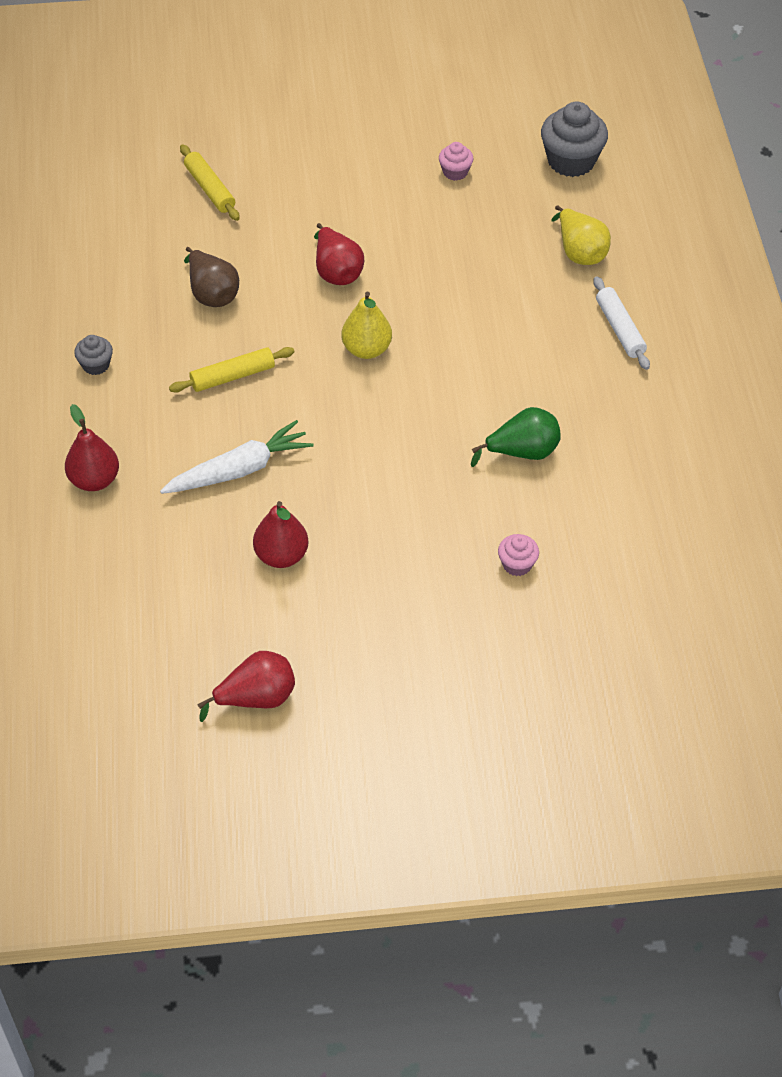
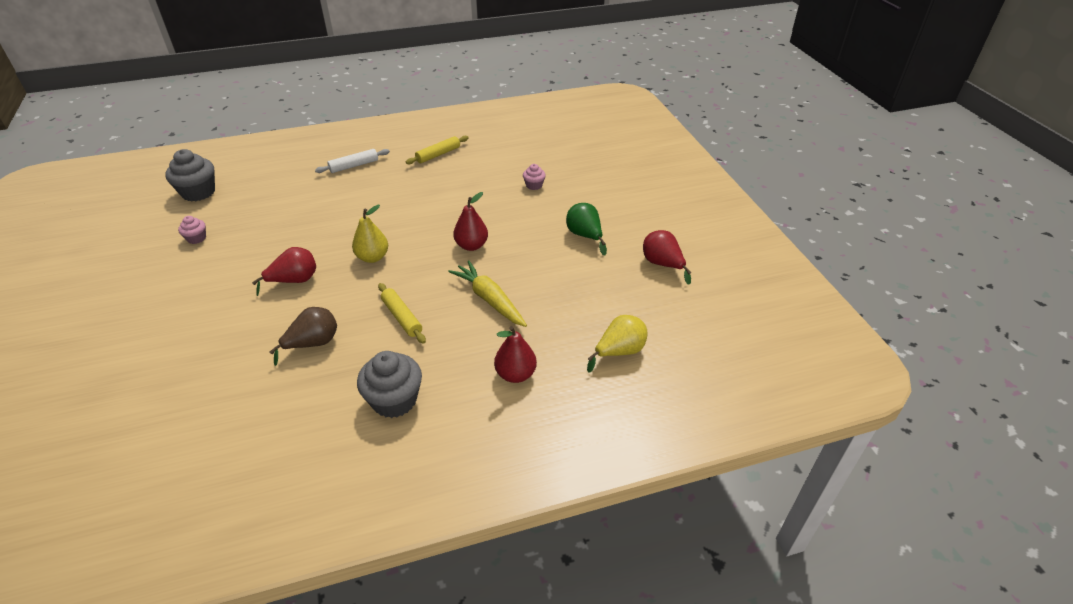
camera: 100 degrees left, 10 degrees down
grey cupcake [74,335,113,375] -> grey cupcake [357,351,422,418], size x1.93
white carrot [160,420,314,494] -> yellow carrot [448,261,527,327]
yellow rolling pin [180,145,240,221] -> yellow rolling pin moved to [406,136,468,164]
red pear [253,501,308,568] -> red pear moved to [453,192,488,251]
green pear [471,407,561,467] -> green pear moved to [566,203,607,255]
yellow pear [551,205,611,265] -> yellow pear moved to [587,315,648,373]

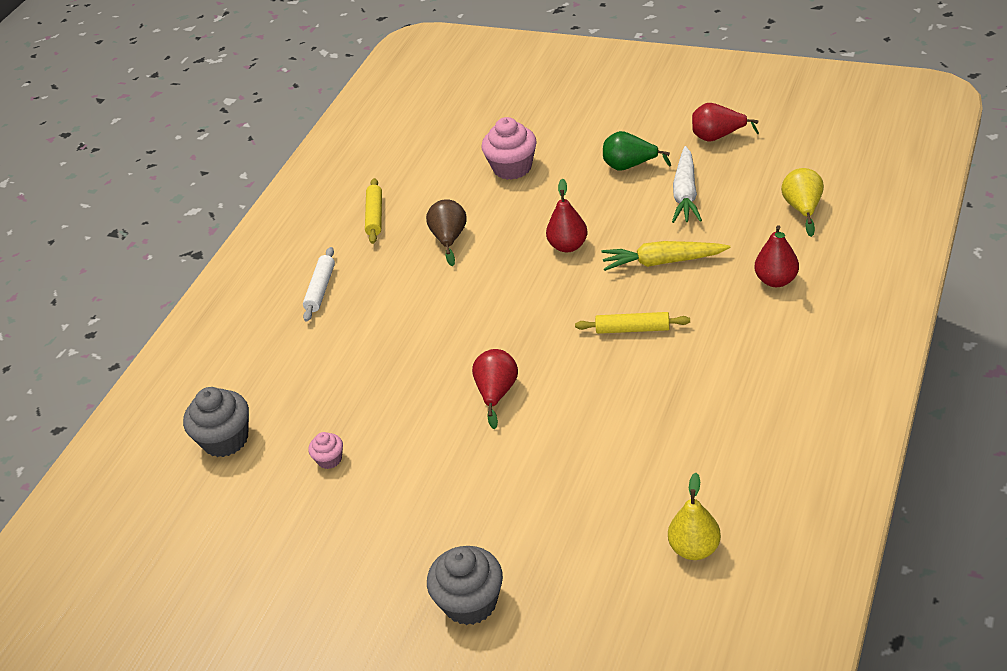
camera: 45 degrees left, 0 degrees up
brown pear [270,307,337,366] -> brown pear moved to [426,199,467,266]
yellow pear [352,205,388,263] -> yellow pear moved to [668,473,721,560]
grey cupcake [357,351,422,418] -> grey cupcake moved to [427,546,503,625]
pink cupcake [523,164,546,190] -> pink cupcake [481,117,537,180], size x1.93
none -> white carrot [672,146,702,223]

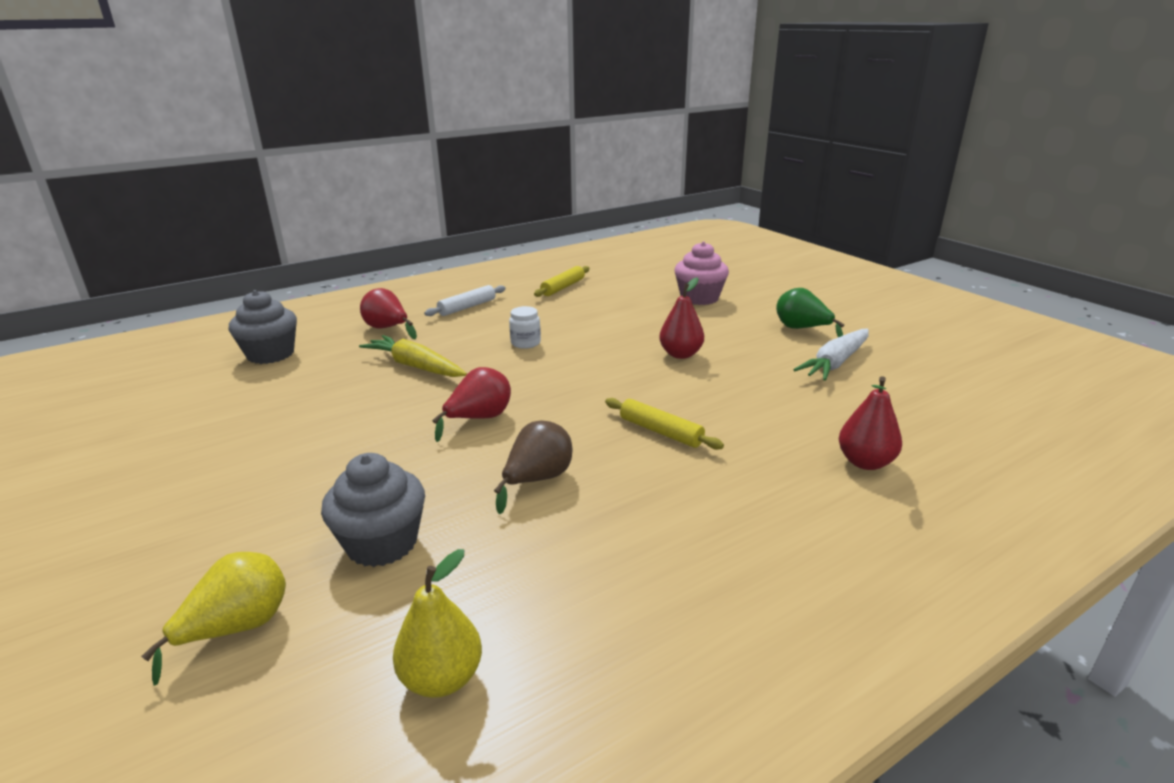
camera: 30 degrees right, 15 degrees down
pink cupcake [308,432,343,469] -> none
brown pear [426,199,467,266] -> brown pear moved to [494,420,573,514]
grey cupcake [427,546,503,625] -> grey cupcake moved to [321,453,425,567]
yellow carrot [602,241,730,271] -> yellow carrot moved to [359,335,467,377]
red pear [692,103,759,142] -> red pear moved to [360,288,417,339]
yellow pear [781,168,824,237] -> yellow pear moved to [141,552,286,686]
none -> white jar [509,306,541,349]

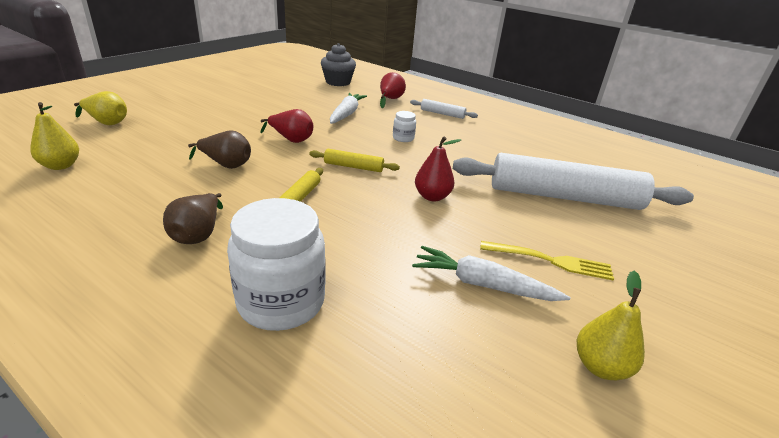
camera: 65 degrees right, 5 degrees up
grey cupcake [321,453,425,567] -> none
yellow carrot [359,335,467,377] -> white carrot [330,93,367,124]
yellow rolling pin [534,266,589,297] -> yellow rolling pin moved to [309,149,400,172]
pink cupcake [674,241,729,305] -> white rolling pin [453,153,694,210]
green pear [776,288,845,337] -> yellow fork [480,241,614,281]
red pear [839,376,902,470] -> white jar [227,198,326,331]
none -> brown pear [163,193,223,244]
none -> yellow pear [577,271,645,380]

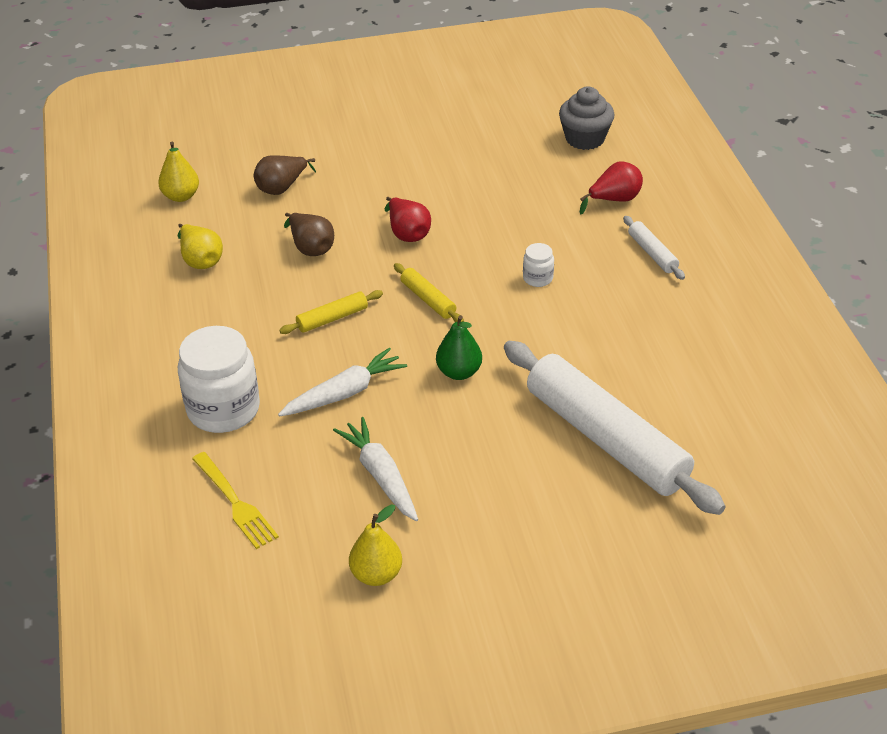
camera: 45 degrees right, 10 degrees up
yellow pear [74,91,127,125] -> yellow pear moved to [178,224,223,269]
brown pear [163,193,223,244] -> brown pear moved to [254,155,316,195]
white carrot [330,93,367,124] -> white carrot moved to [278,348,407,417]
red pear [415,136,461,201] -> green pear [436,315,482,380]
yellow fork [480,241,614,281] -> yellow fork moved to [192,452,279,549]

